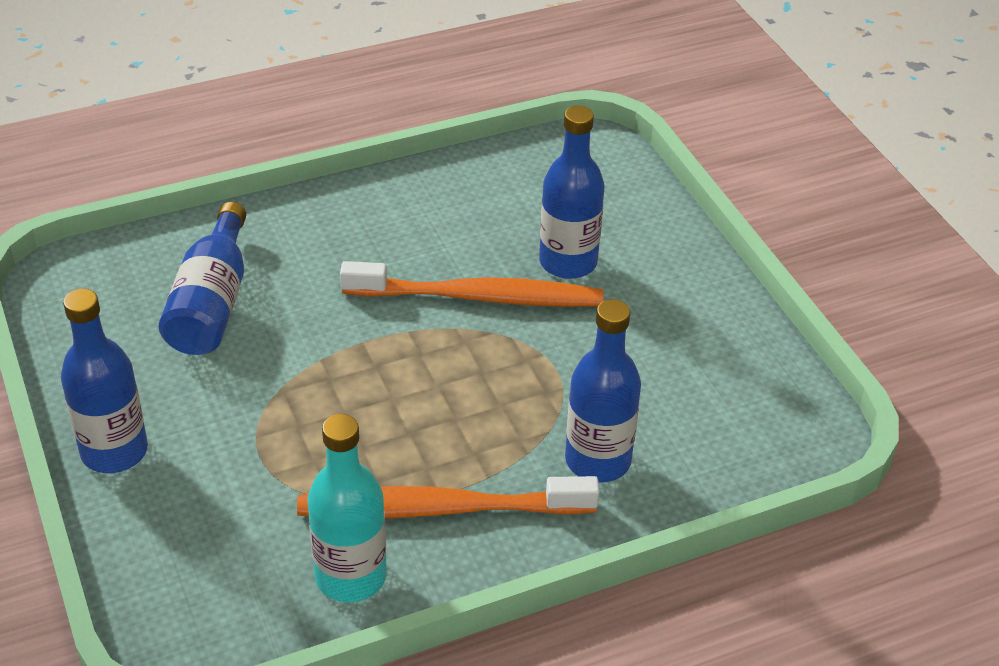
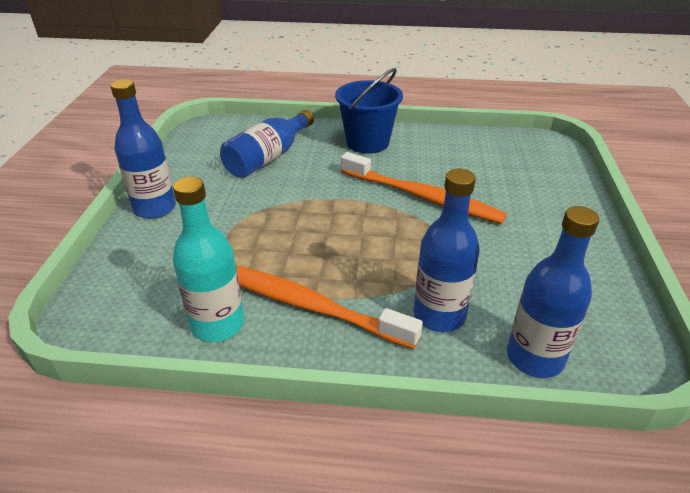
camera: 30 degrees right, 5 degrees down
blue bottle [539,106,605,279] -> blue bottle moved to [507,206,599,378]
none -> blue bucket [335,68,403,154]

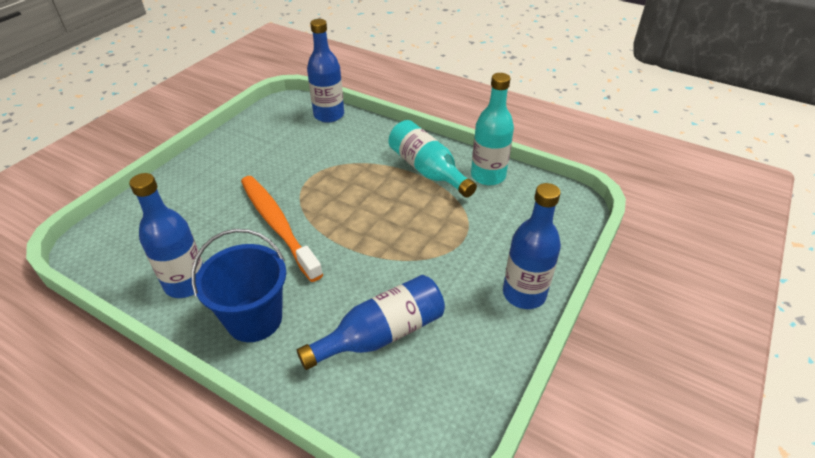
camera: 155 degrees left, 5 degrees up
orange toothbrush [236,266,423,349] -> turquoise bottle [389,120,477,198]
blue bottle [413,169,480,332] -> blue bottle moved to [129,173,203,298]

